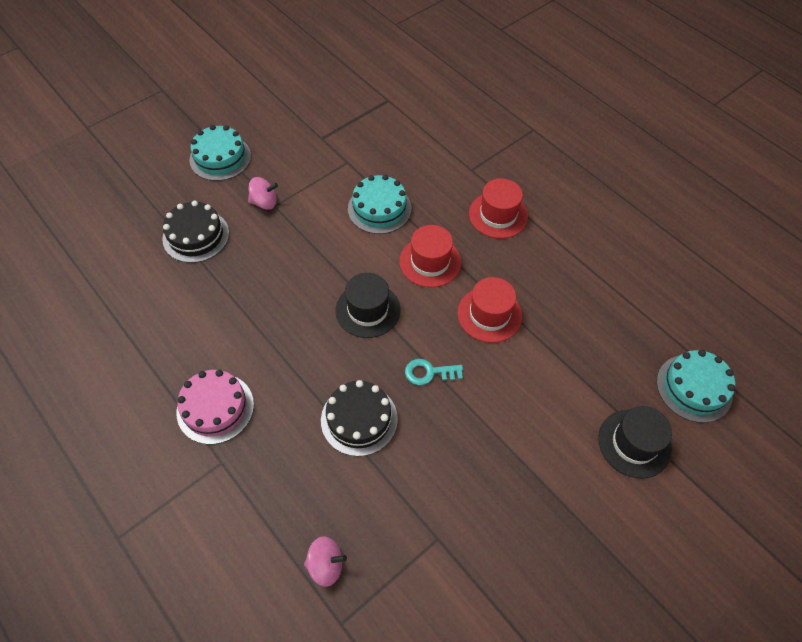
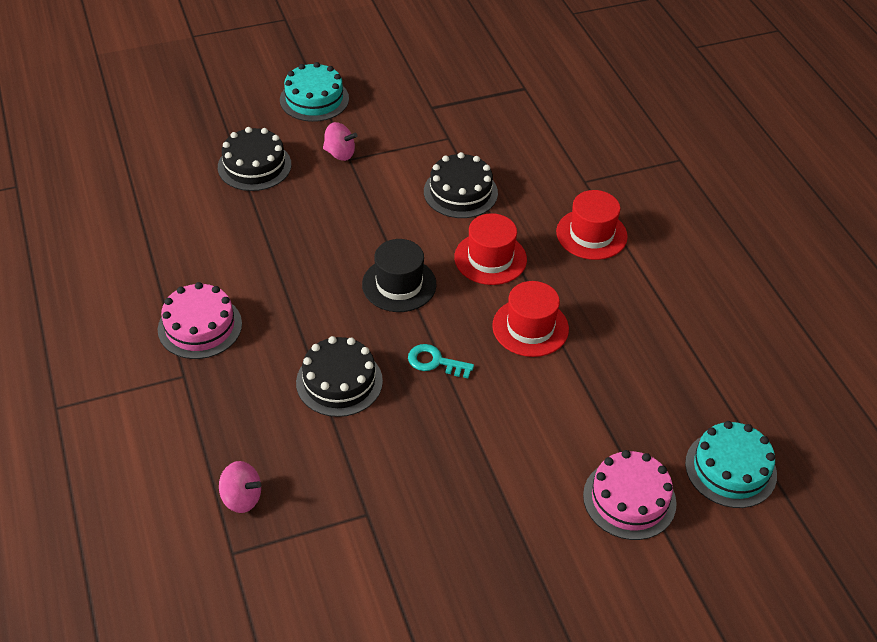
camera: 20 degrees right, 10 degrees down
turquoise cake [348,175,411,234] -> black cake [424,152,498,218]
black hat [598,406,672,479] -> pink cake [583,450,676,540]

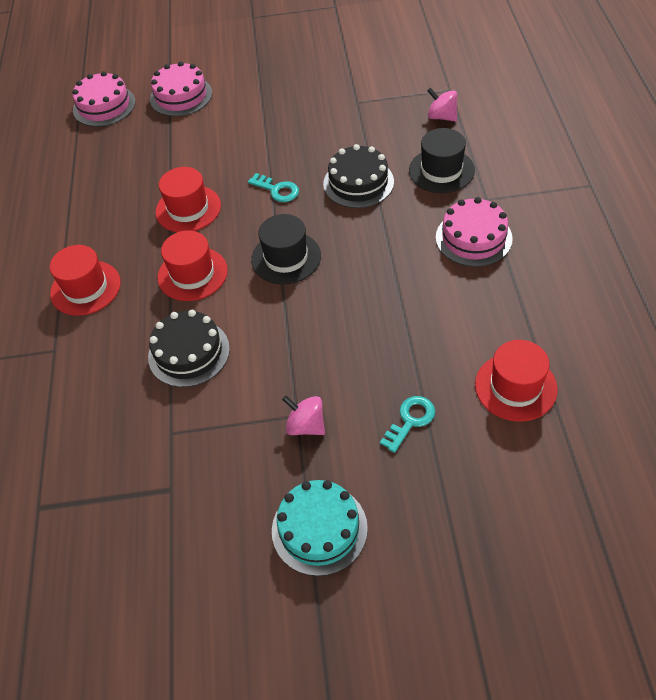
camera: 160 degrees left, 5 degrees up
black cake [218,127,291,191] -> turquoise key [380,396,435,453]
turquoise cake [685,421,777,508] -> pink cake [72,71,136,127]
none -> black hat [409,128,475,193]
none -> red hat [475,340,558,422]

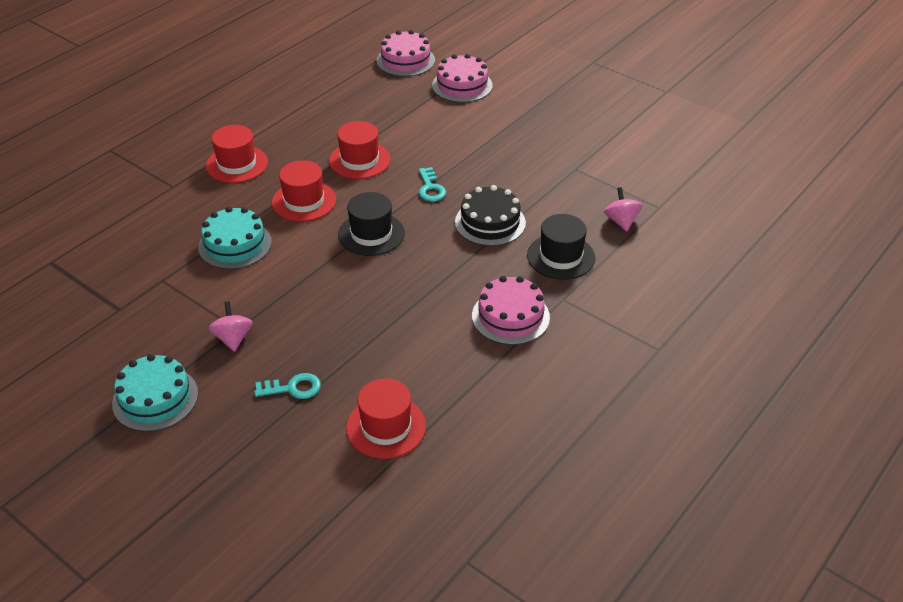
camera: 40 degrees right, 10 degrees down
black cake [148,310,230,387] -> turquoise cake [198,207,272,269]

